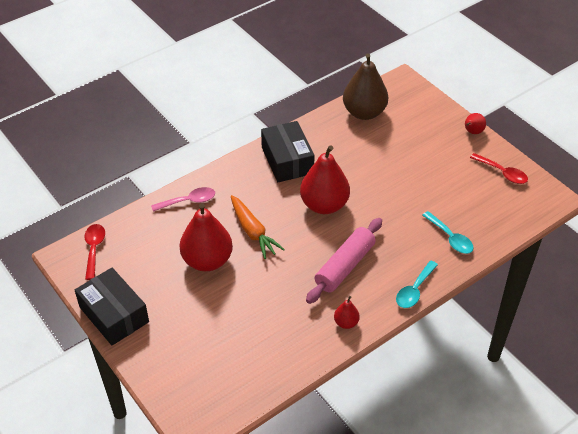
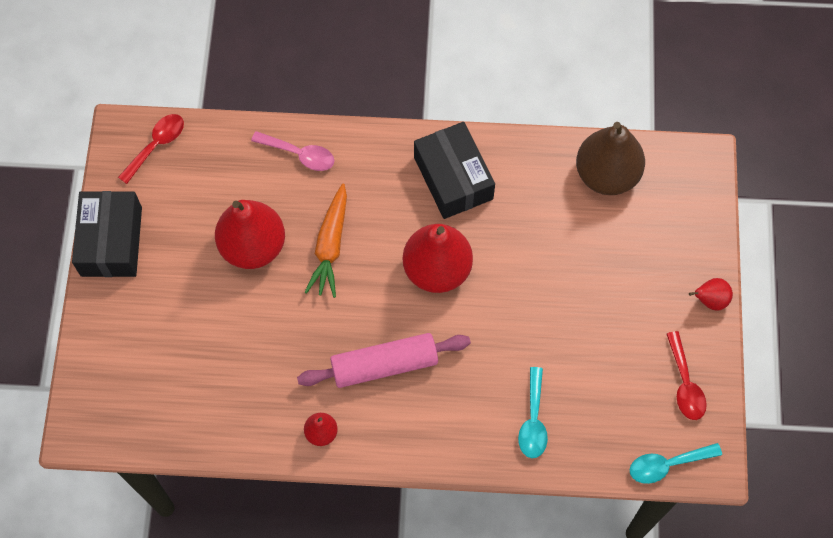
camera: 40 degrees right, 20 degrees up
black box [261,121,315,182] -> black box turned 45 degrees counterclockwise [414,122,495,219]
turquoise spoon [396,261,438,308] -> turquoise spoon moved to [630,443,722,484]

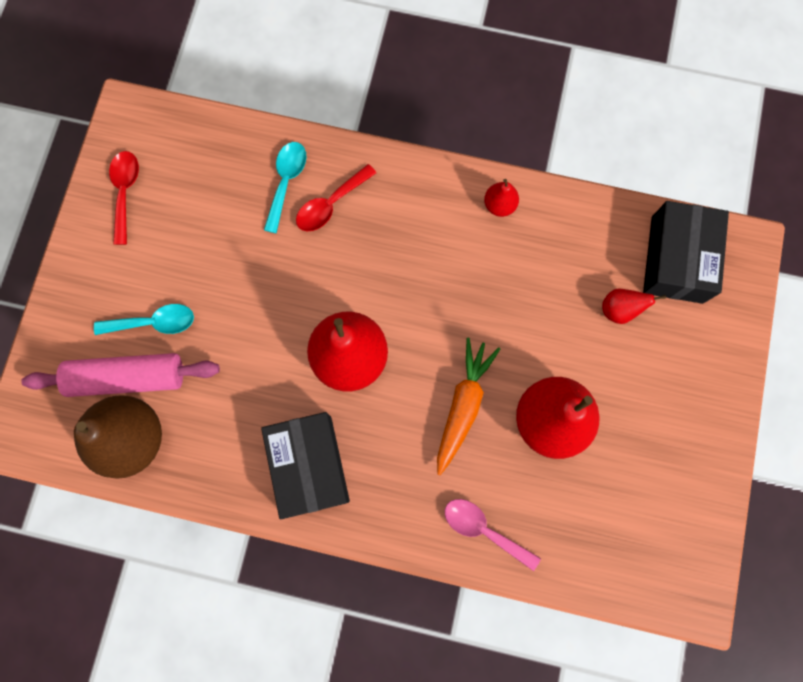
camera: 170 degrees left, 10 degrees up
black box [72,191,142,277] -> black box moved to [643,201,729,304]
red spoon [118,114,184,184] -> red spoon moved to [296,164,376,232]
pink rolling pin [297,333,471,388] -> pink rolling pin moved to [21,353,220,397]
turquoise spoon [630,443,722,484] -> turquoise spoon moved to [94,304,194,335]
red pear [689,278,733,311] -> red pear moved to [602,289,666,324]

